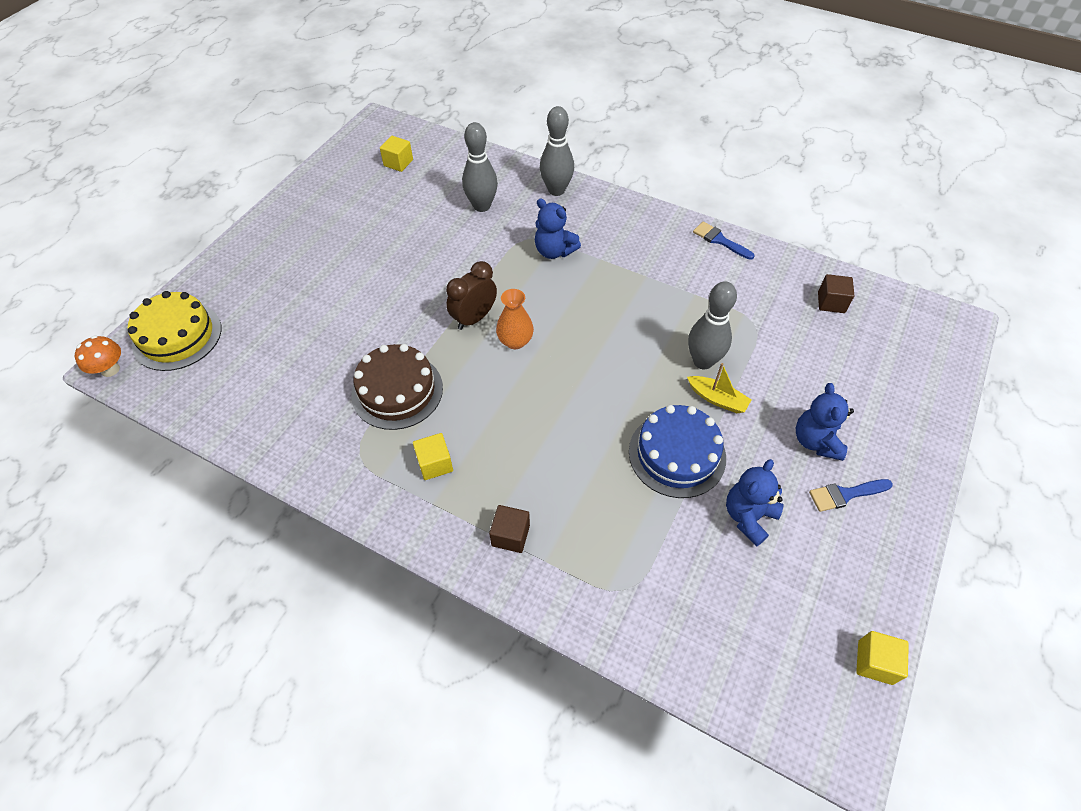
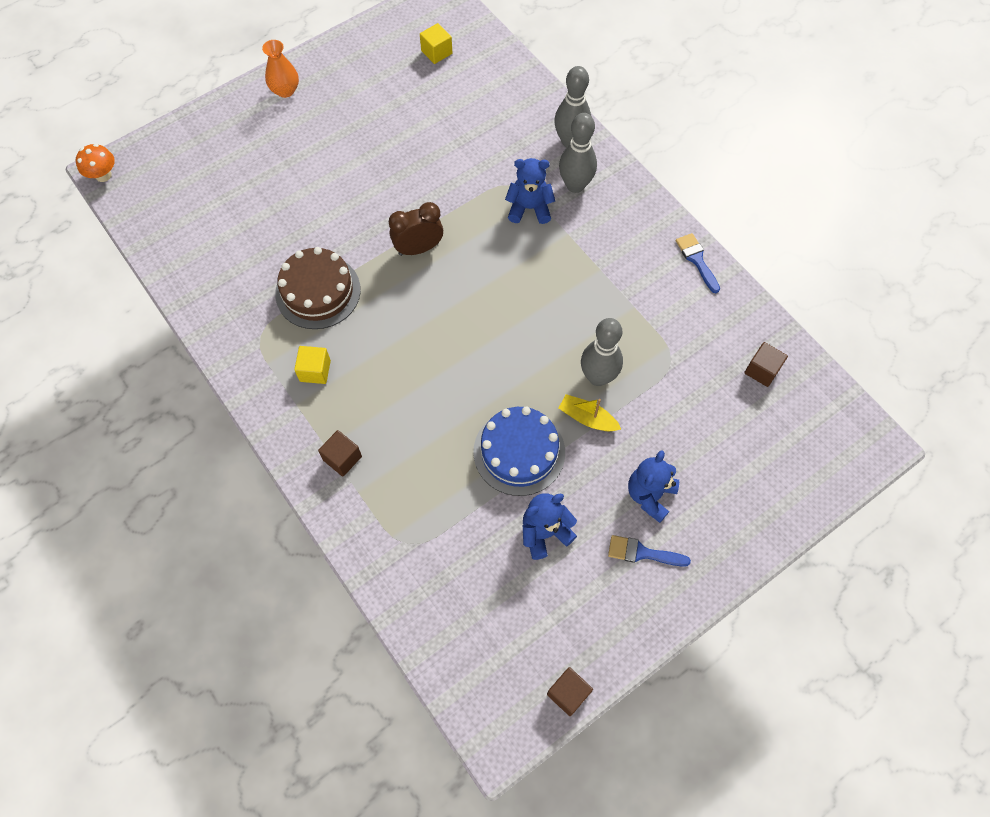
camera: 25 degrees right, 10 degrees up
yellow cake [128,291,221,371] -> none
grey bowling pin [462,122,498,212] -> grey bowling pin moved to [559,113,597,193]
orange vase [496,289,534,349] -> orange vase moved to [262,40,299,98]
blue teddy bear [535,198,581,259] -> blue teddy bear turned 120 degrees clockwise [505,158,555,224]
yellow boat [687,363,752,413] -> yellow boat turned 150 degrees clockwise [559,394,621,431]
yellow cube [856,631,909,685] -> brown cube [547,667,593,716]

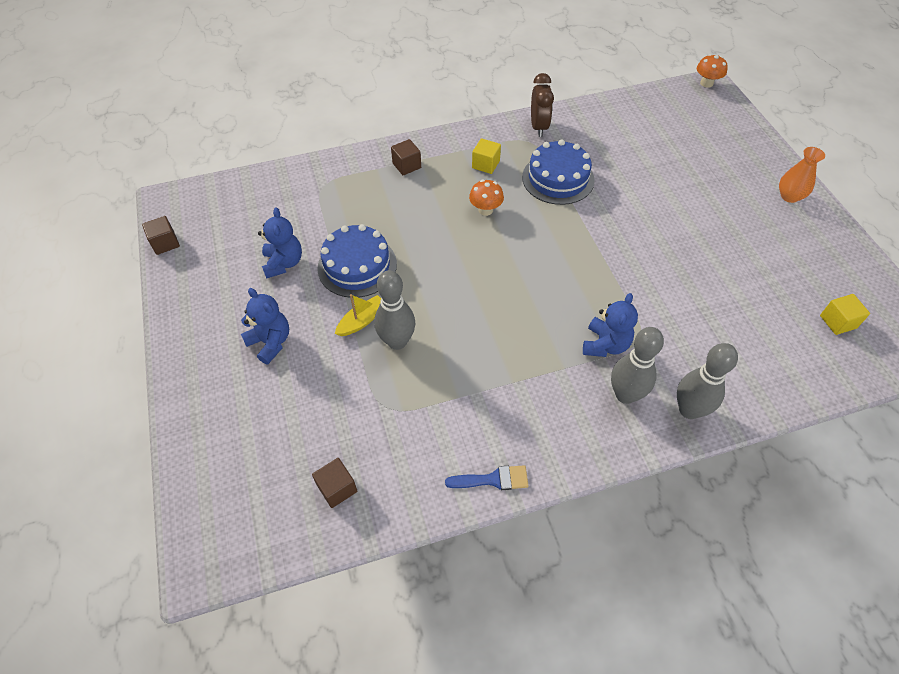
camera: 110 degrees right, 10 degrees down
brown cake [275,247,361,329] -> blue cake [522,139,595,205]
brown clock [389,202,443,256] -> brown clock moved to [531,73,554,137]
blue brush [608,535,691,567] -> none
none -> orange mushroom [469,179,504,216]

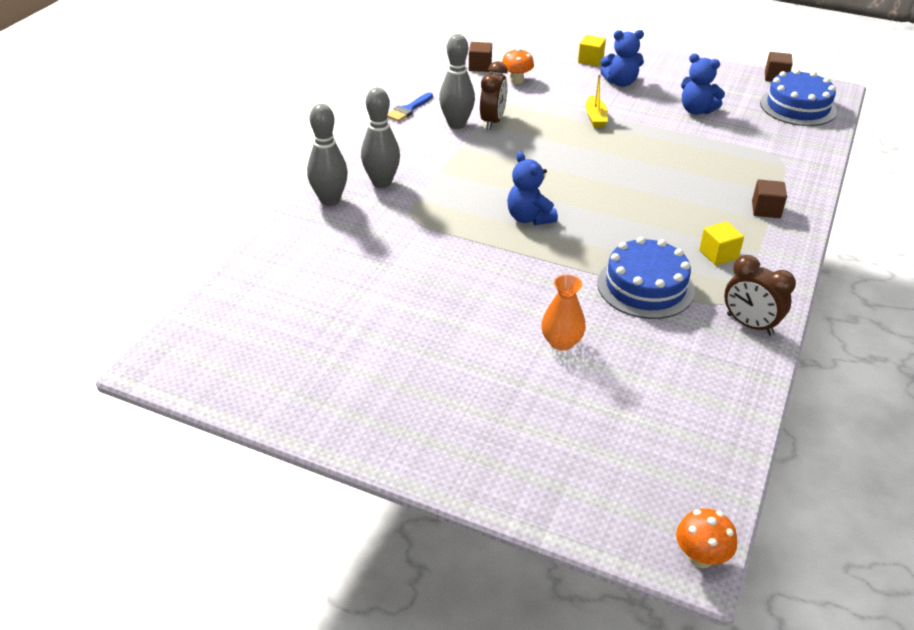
camera: 130 degrees right, 15 degrees down
blue cake [317,224,397,298] -> blue cake moved to [760,69,837,126]
grey bowling pin [374,270,415,350] -> grey bowling pin moved to [439,34,475,129]
orange mushroom [469,179,504,216] -> orange mushroom moved to [502,48,534,84]
blue teddy bear [583,293,638,357] -> blue teddy bear moved to [507,151,558,225]
orange vase [779,147,825,203] -> orange vase moved to [541,275,586,351]
yellow cube [820,294,870,335] -> yellow cube moved to [578,35,606,66]
none -> brown clock [480,61,508,130]

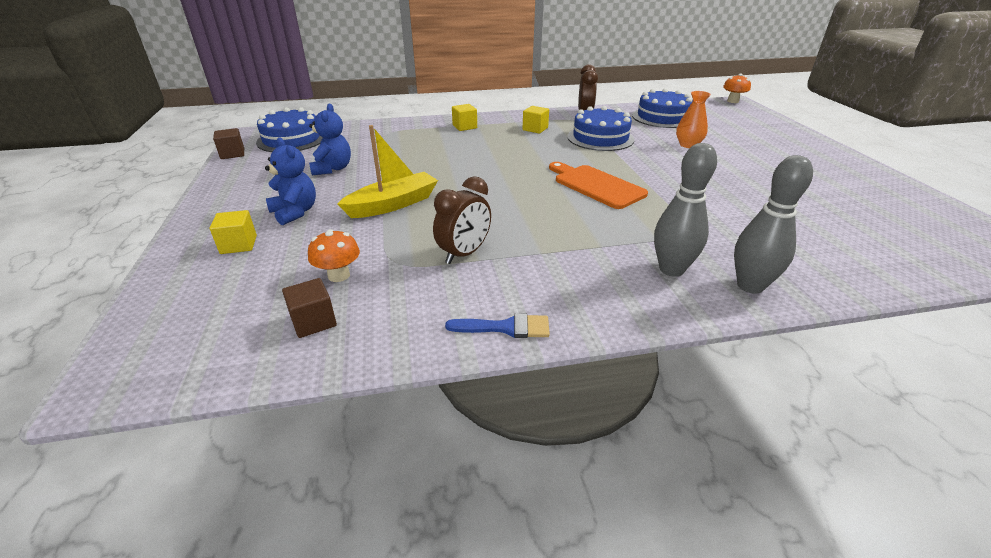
camera: 125 degrees left, 5 degrees down
grey bowling pin [439,34,475,129] -> none
brown clock [480,61,508,130] -> brown clock turned 150 degrees clockwise [433,176,491,264]
blue teddy bear [507,151,558,225] -> orange cutting board [549,162,648,209]
yellow boat [585,74,608,128] -> yellow boat [338,125,438,218], size x1.64
brown cube [752,179,787,218] -> yellow cube [452,104,477,131]
none -> blue cake [632,88,693,128]

